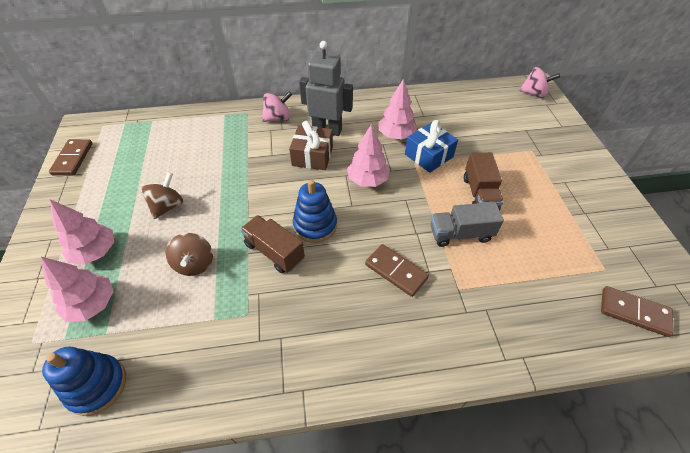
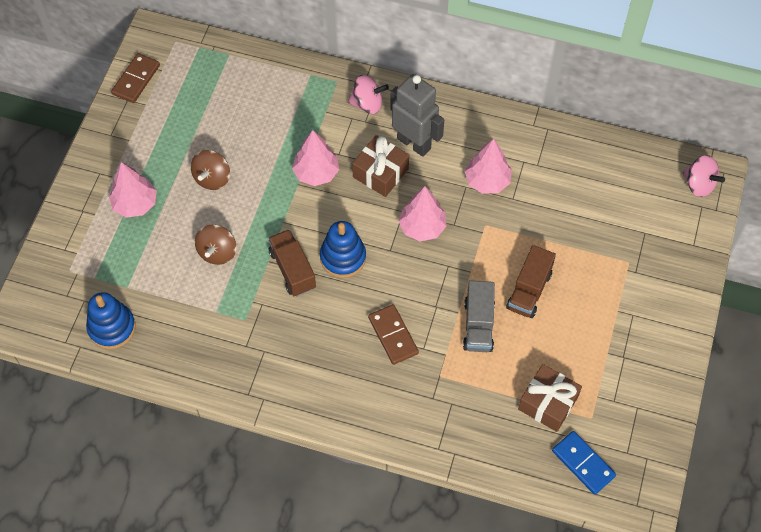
camera: 25 degrees right, 10 degrees up
pink tree [41,257,114,322] -> pink tree moved to [292,130,339,186]
brown spinning top [141,172,183,219] -> brown spinning top turned 150 degrees clockwise [191,150,230,190]
blue gift [405,120,458,173] -> none
grey truck [431,202,504,247] -> grey truck turned 105 degrees counterclockwise [463,281,495,352]
brown domino [601,286,674,337] -> blue domino [552,431,616,495]
none -> brown gift [518,364,582,432]

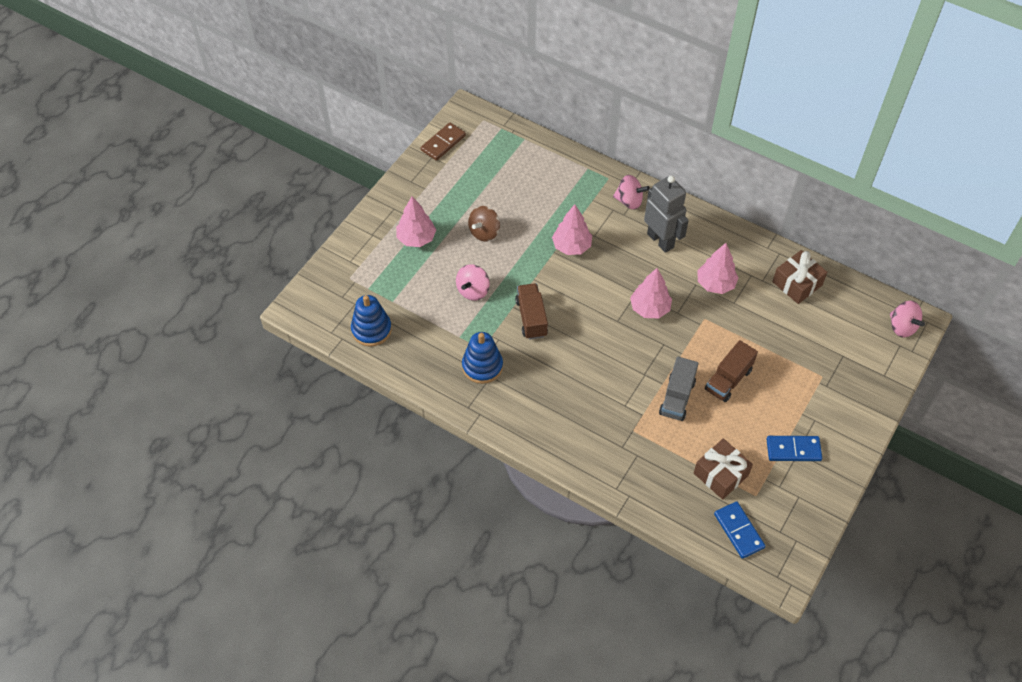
camera: 15 degrees right, 5 degrees down
brown spinning top [195,224,236,265] -> pink spinning top [456,264,490,301]
blue stacking toy [320,221,366,278] -> blue stacking toy moved to [462,332,503,384]
brown gift [352,135,409,197] -> brown gift moved to [772,250,827,304]
brown domino [368,304,419,365] -> none
none -> blue domino [767,436,822,461]

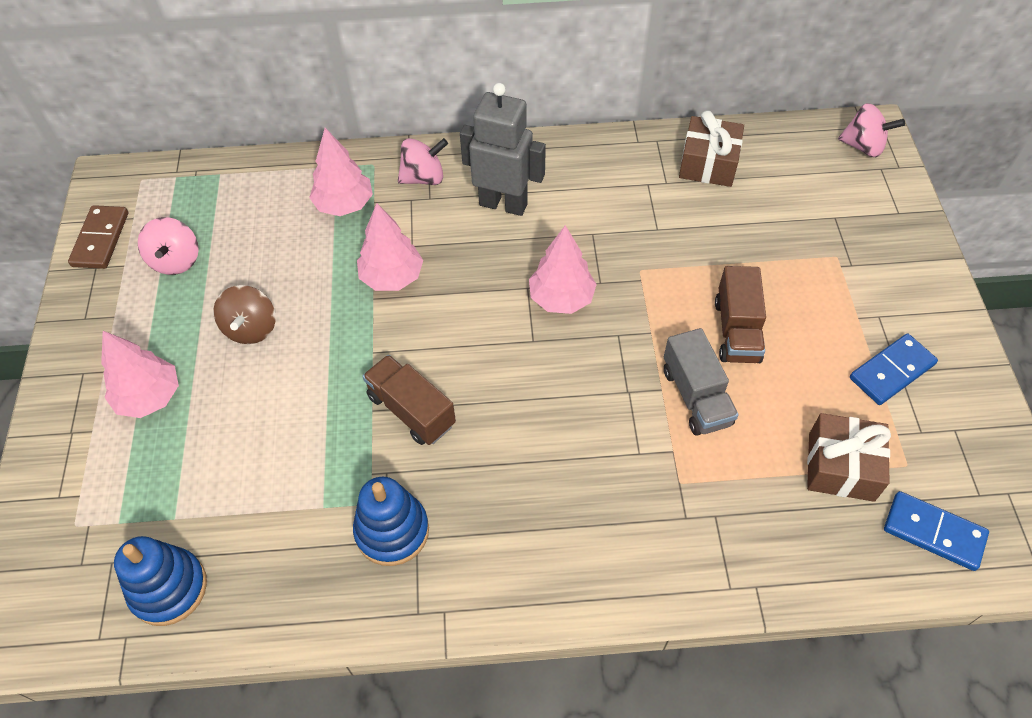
camera: 35 degrees left, 0 degrees up
pink spinning top [456,264,490,301] -> pink spinning top moved to [138,217,199,275]
pink tree [697,243,739,294] -> pink tree moved to [309,128,373,216]

